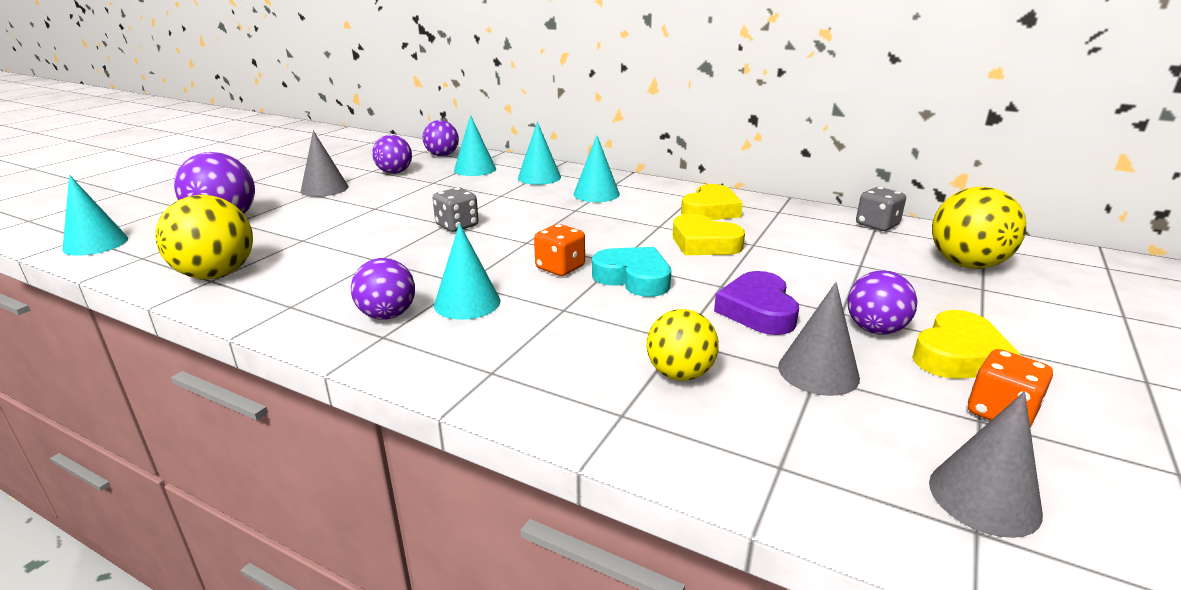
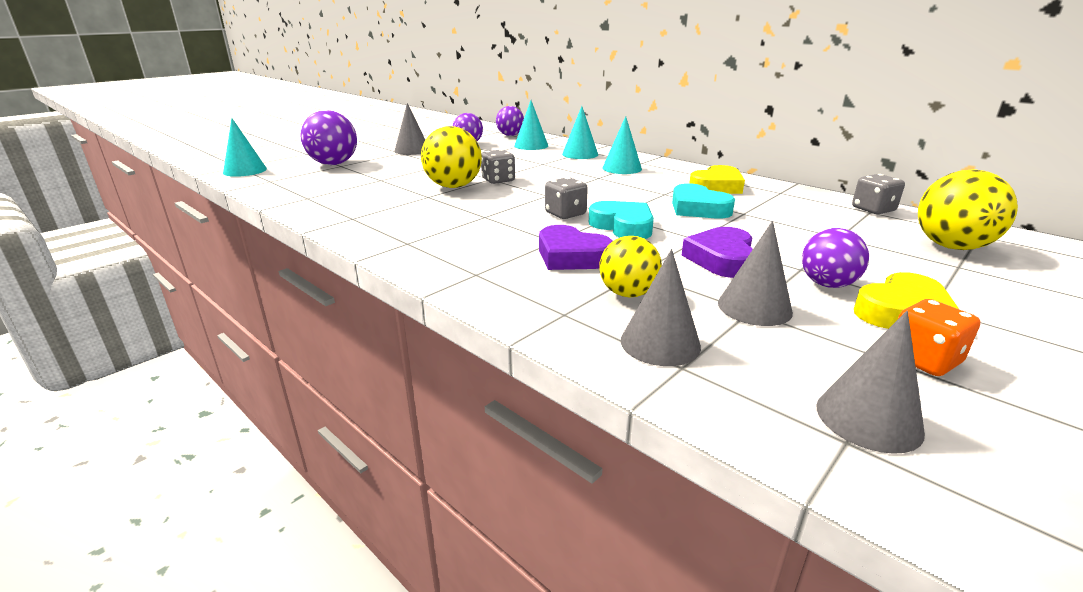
camera: 15 degrees right, 0 degrees up
yellow ball [155,195,253,279] -> yellow ball moved to [421,126,482,188]
purple ball [351,258,415,320] -> none
turquoise cone [434,224,500,320] -> none
orange dice [534,224,585,276] -> grey dice [545,177,588,219]
yellow heart [673,214,745,255] -> turquoise heart [672,183,735,219]
none -> purple heart [539,225,613,270]
none -> grey cone [621,249,701,366]

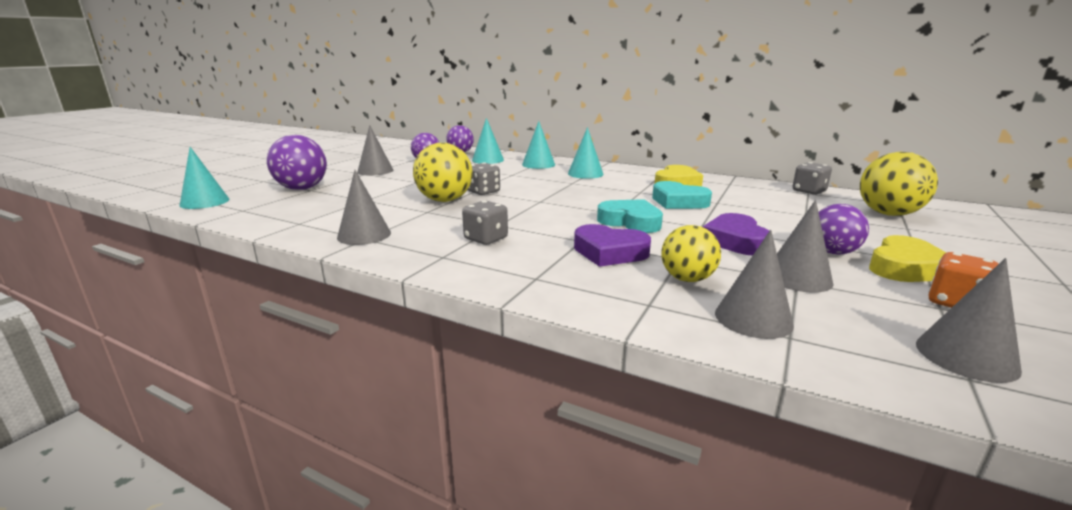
camera: 15 degrees left, 5 degrees down
grey dice [545,177,588,219] -> grey dice moved to [462,200,508,245]
none -> grey cone [337,170,391,245]

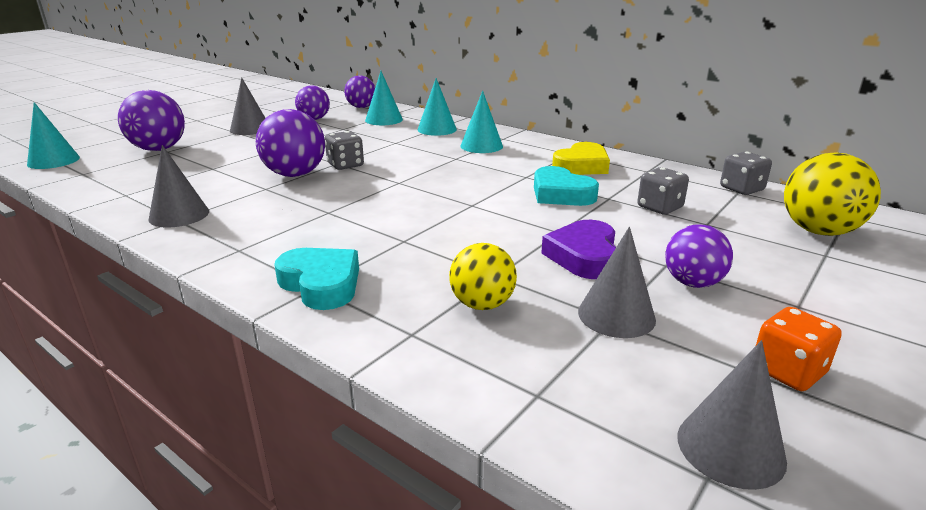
camera: 10 degrees right, 5 degrees up
yellow ball [413,143,473,202] -> purple ball [256,109,325,177]
grey dice [462,200,508,245] -> grey dice moved to [637,167,689,215]
purple heart [574,224,651,267] -> none
turquoise heart [597,199,663,233] -> turquoise heart moved to [274,248,359,310]
grey cone [715,230,794,339] -> none
yellow heart [869,235,946,282] -> none

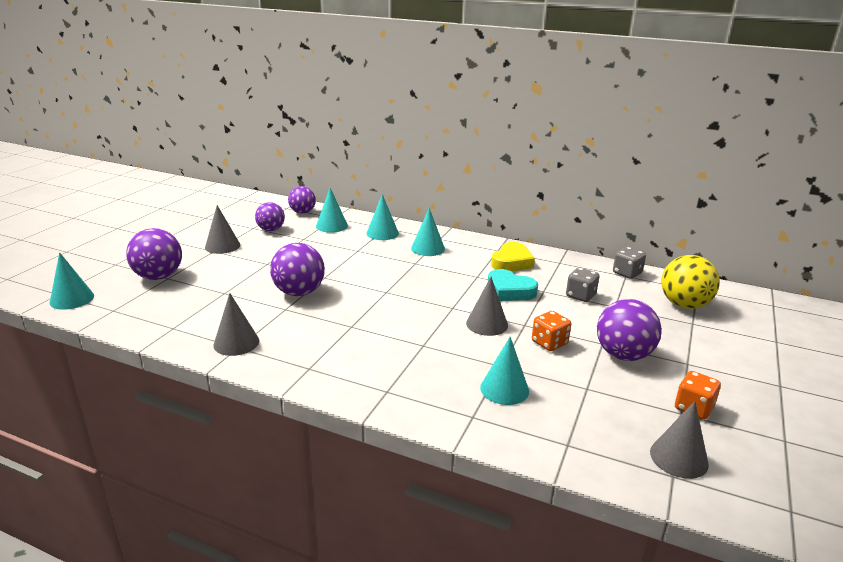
camera: 15 degrees left, 0 degrees up
turquoise heart [274,248,359,310] -> none
grey dice [325,131,364,170] -> none
yellow ball [449,243,517,310] -> turquoise cone [480,337,529,405]
purple heart [541,220,616,279] -> orange dice [532,311,571,351]
grey cone [578,227,656,338] -> grey cone moved to [466,277,508,336]
purple ball [665,225,733,288] -> purple ball [597,299,662,361], size x1.52

